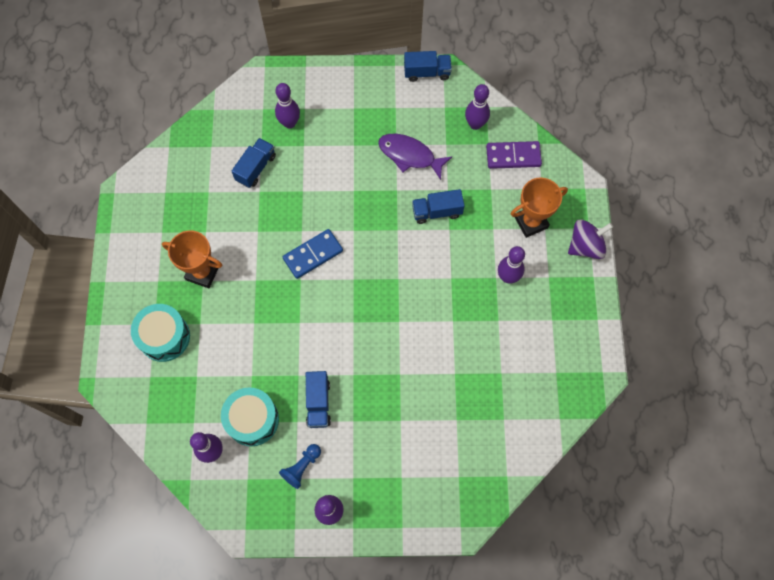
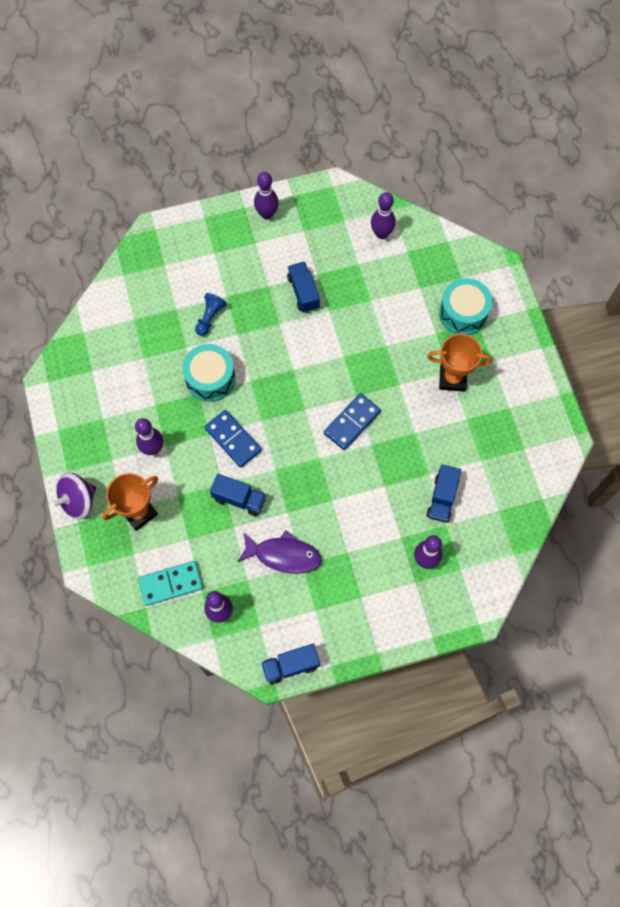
camera: 165 degrees right, 0 degrees up
turquoise drum [221,387,279,446] -> turquoise drum moved to [182,344,235,402]
blue pawn [279,444,321,489] -> blue pawn moved to [195,293,227,336]
blue truck [412,189,465,224] -> blue truck turned 45 degrees clockwise [210,474,266,516]
purple domino [486,141,542,169] -> turquoise domino [138,561,203,606]
none -> blue domino [205,410,262,468]

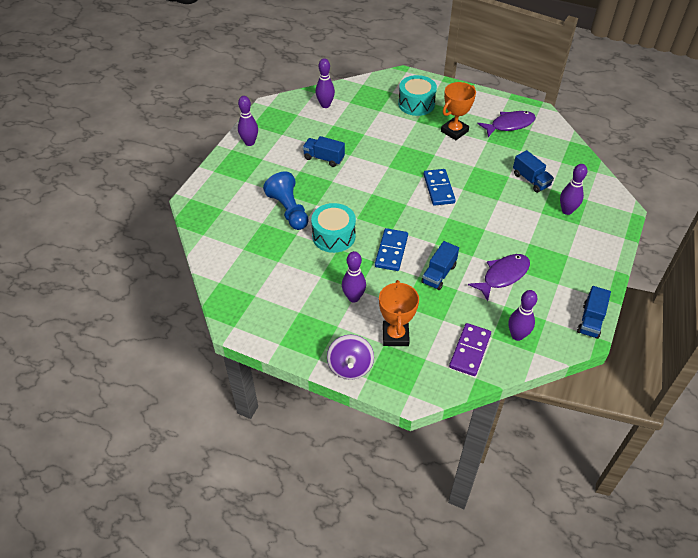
camera: 50 degrees left, 20 degrees down
turquoise domino [138,561,203,606] -> purple domino [449,323,491,376]
blue pawn [195,293,227,336] -> blue pawn [263,172,309,230], size x1.67
blue domino [205,410,262,468] -> blue domino turned 75 degrees counterclockwise [375,228,408,271]
blue truck [210,474,266,516] -> blue truck turned 150 degrees clockwise [421,241,459,290]
none -> purple fish [477,111,536,137]

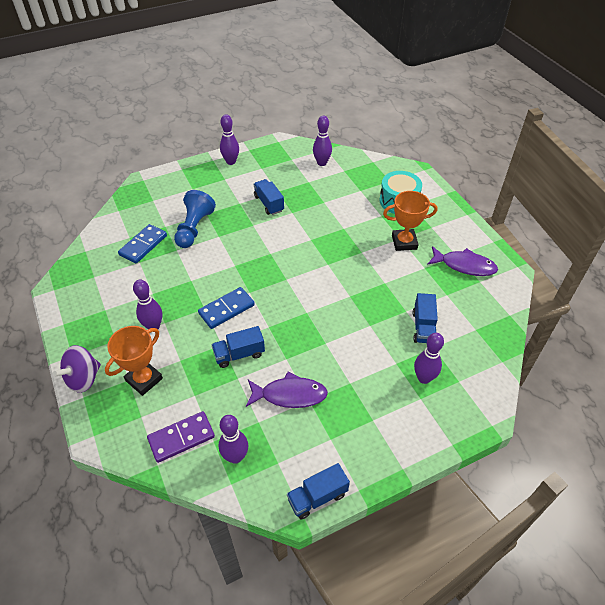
camera: 40 degrees right, 0 degrees up
turquoise drum [311,203,356,253] -> none
blue domino [423,169,456,206] -> blue domino moved to [118,224,167,264]

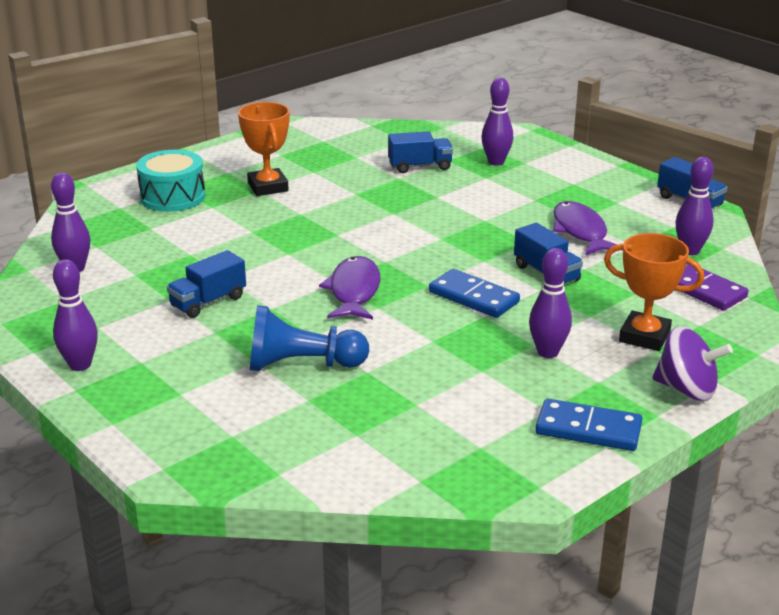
camera: 105 degrees left, 20 degrees down
blue domino [118,224,167,264] -> blue domino moved to [536,399,642,451]
purple fish [427,246,498,276] -> purple fish moved to [319,256,380,320]

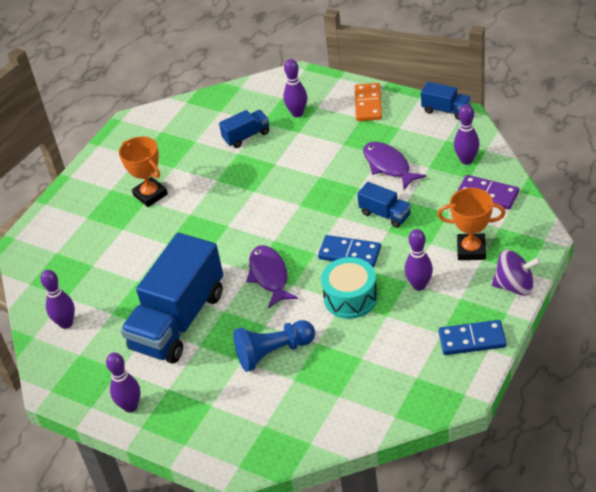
camera: 15 degrees left, 15 degrees up
turquoise drum [136,150,205,212] -> turquoise drum moved to [321,257,378,319]
blue truck [167,250,246,318] -> blue truck [120,233,223,364], size x2.22
none -> orange domino [355,83,382,121]

